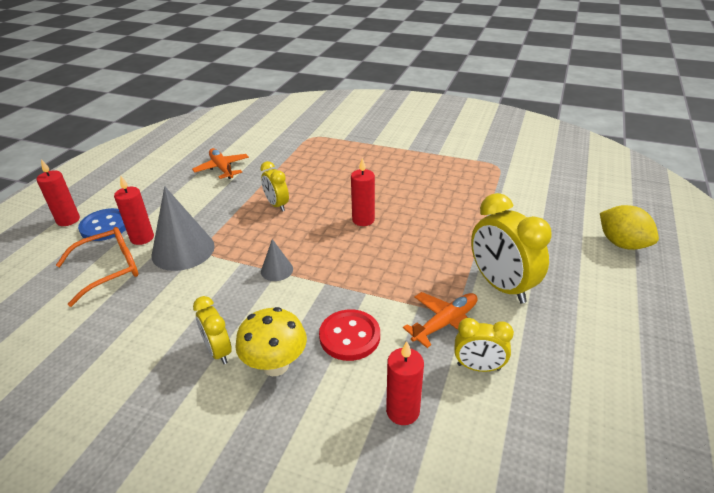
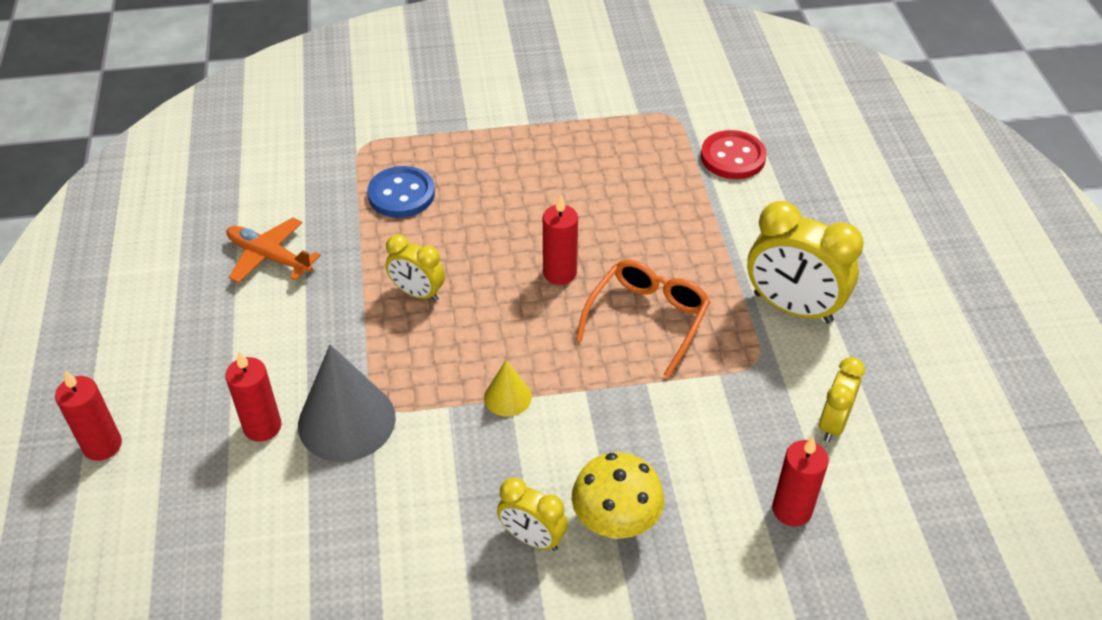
camera: 30 degrees left, 10 degrees up
orange glasses [56,227,139,307] -> orange glasses moved to [576,260,710,378]
blue button [78,208,126,241] -> blue button moved to [367,166,435,218]
grey cone [261,239,293,281] -> yellow cone [484,360,532,417]
red button [319,310,380,361] -> red button moved to [701,130,767,179]
orange plane [403,292,478,348] -> none
yellow clock [454,318,514,372] -> yellow clock turned 135 degrees clockwise [819,357,865,442]
yellow lemon [600,205,659,250] -> none

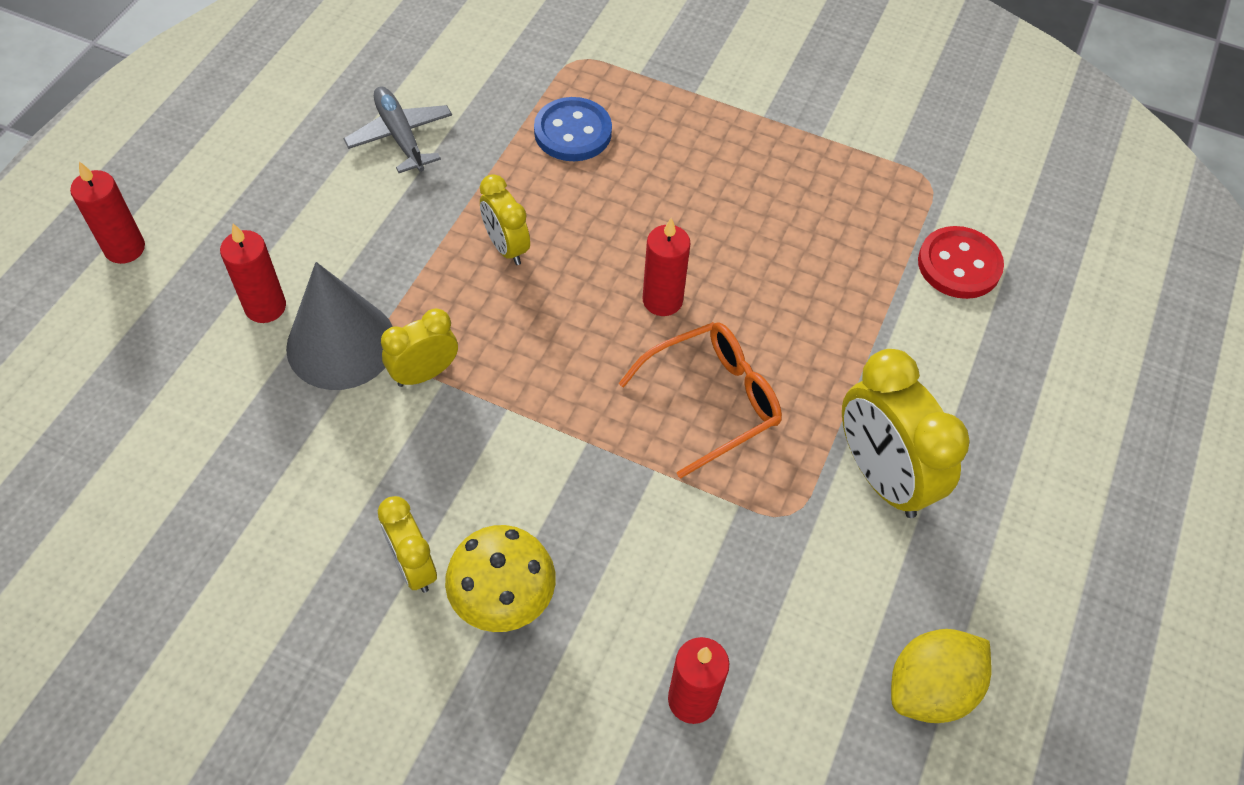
camera: 30 degrees right, 10 degrees up
orange plane [226,217,321,283] -> grey plane [344,86,452,173]
yellow cone [484,360,532,417] -> none
yellow clock [819,357,865,442] -> yellow clock moved to [381,308,458,387]
none -> yellow lemon [891,629,992,723]

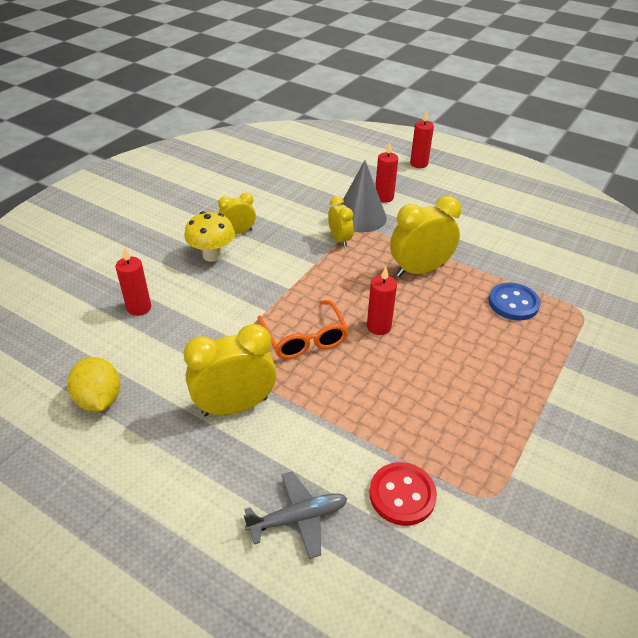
camera: 100 degrees right, 15 degrees down
grey plane [344,86,452,173] -> grey plane moved to [244,472,347,559]
yellow clock [480,174,530,265] -> yellow clock [390,196,461,277], size x1.75

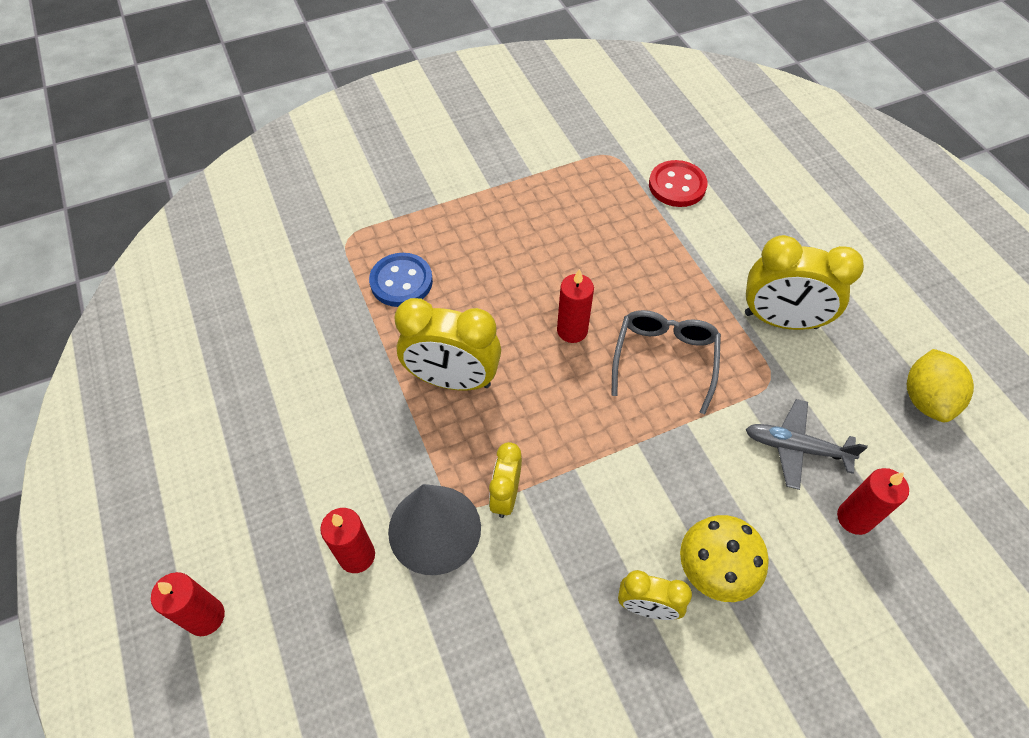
camera: 145 degrees left, 15 degrees up
grey plane [244,472,347,559] -> grey plane moved to [746,399,868,490]
orange glasses [258,300,349,359] -> grey glasses [611,310,721,414]

